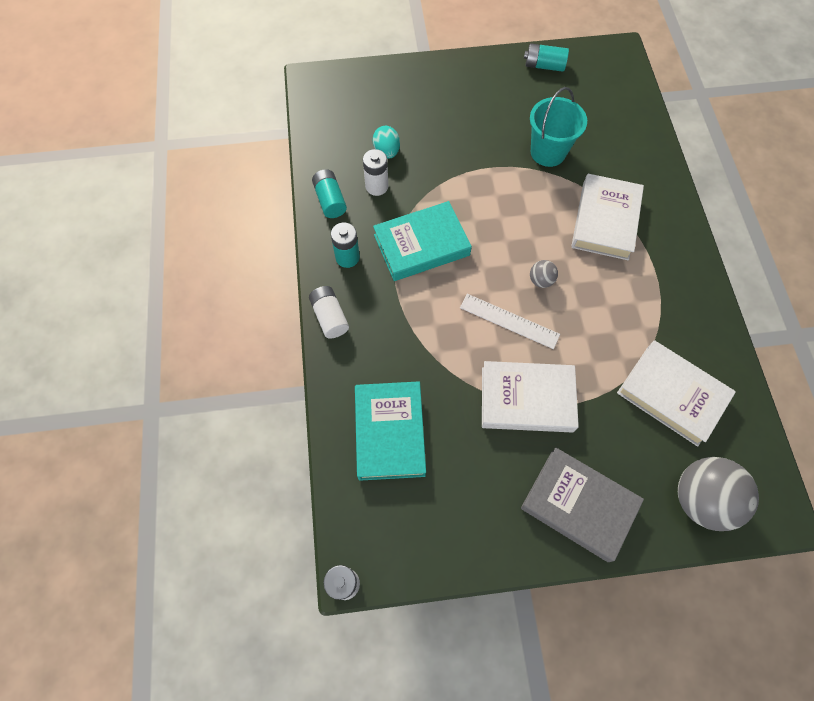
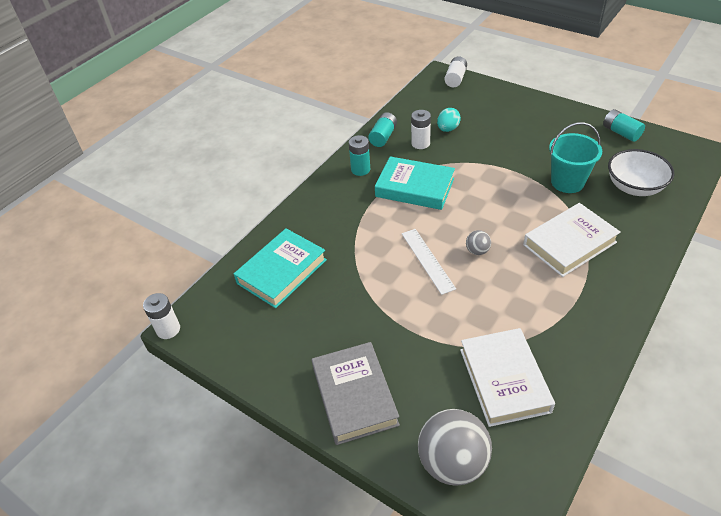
camera: 45 degrees right, 20 degrees down
white battery [309,286,349,338] -> white battery moved to [445,56,467,87]
white book [482,361,579,433] -> none
none -> white bowl [608,149,675,196]

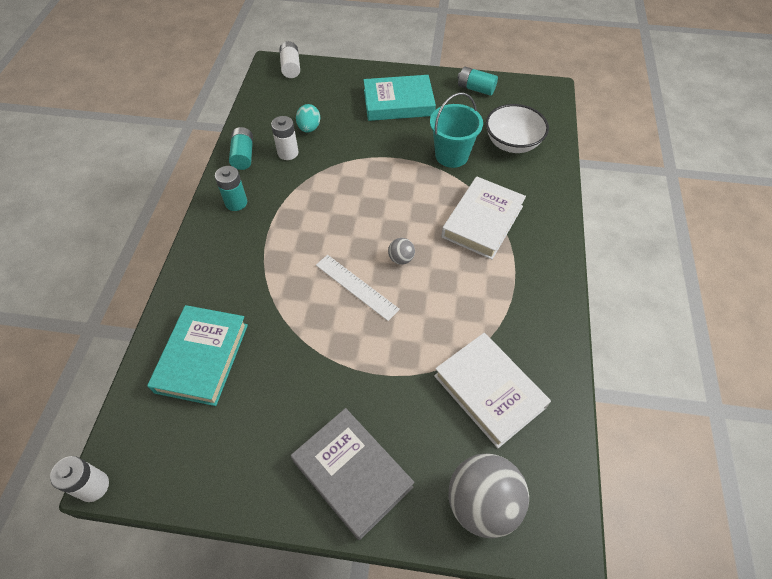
camera: 30 degrees left, 10 degrees up
turquoise book [375,156,455,210] -> turquoise book moved to [364,75,436,121]

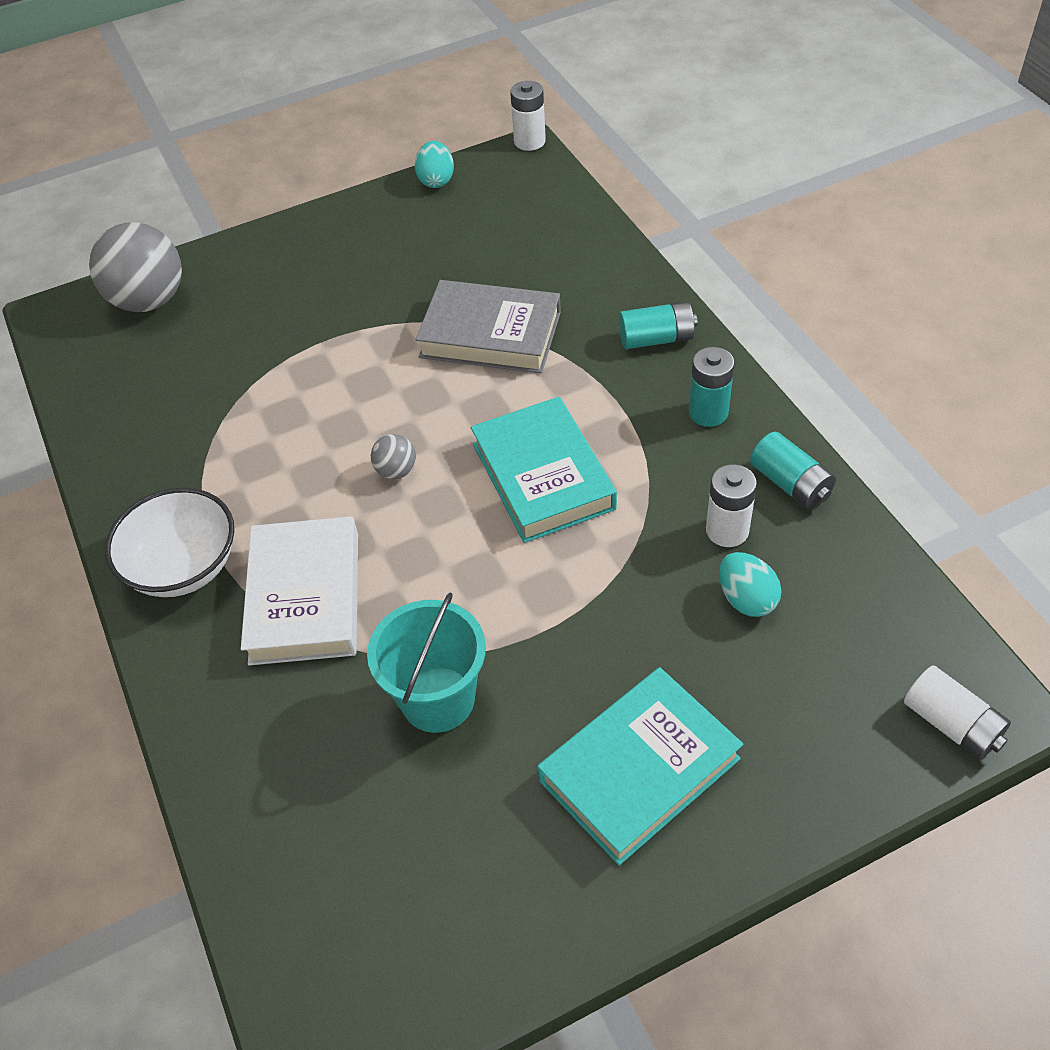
camera: 150 degrees right, 5 degrees down
turquoise book [147,305,248,406] -> turquoise book moved to [471,397,617,543]
grey book [291,408,414,540] -> grey book moved to [416,280,561,374]
white ruler [316,255,400,321] -> none
white book [434,333,551,448] -> none
turquoise battery [457,67,498,96] -> turquoise battery moved to [619,302,697,349]
white bowl [486,104,549,153] -> white bowl moved to [105,488,234,597]
none -> turquoise egg [415,141,454,188]

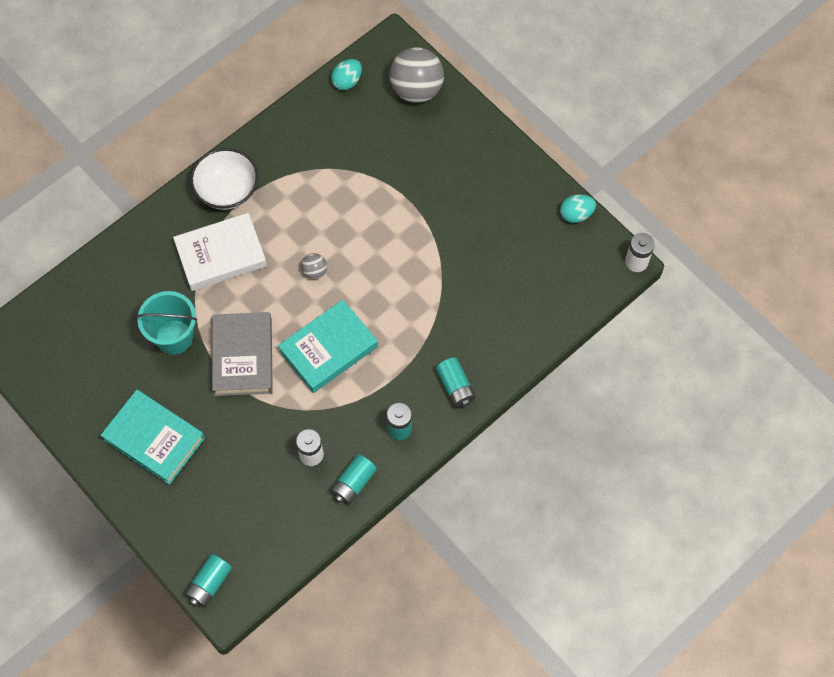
camera: 70 degrees right, 15 degrees up
grey book [416,280,561,374] -> grey book moved to [212,312,273,396]
turquoise egg [719,552,782,617] -> turquoise egg moved to [331,59,362,90]
white battery [904,665,1011,760] -> turquoise battery [185,554,232,607]

